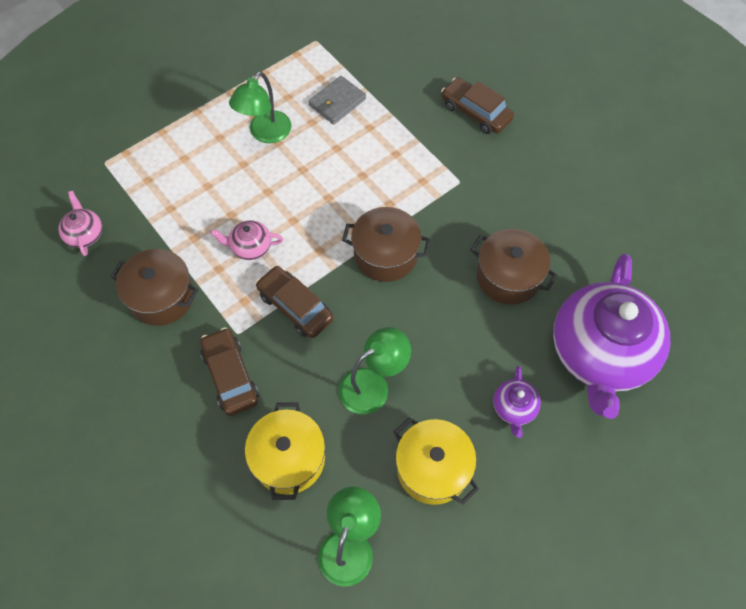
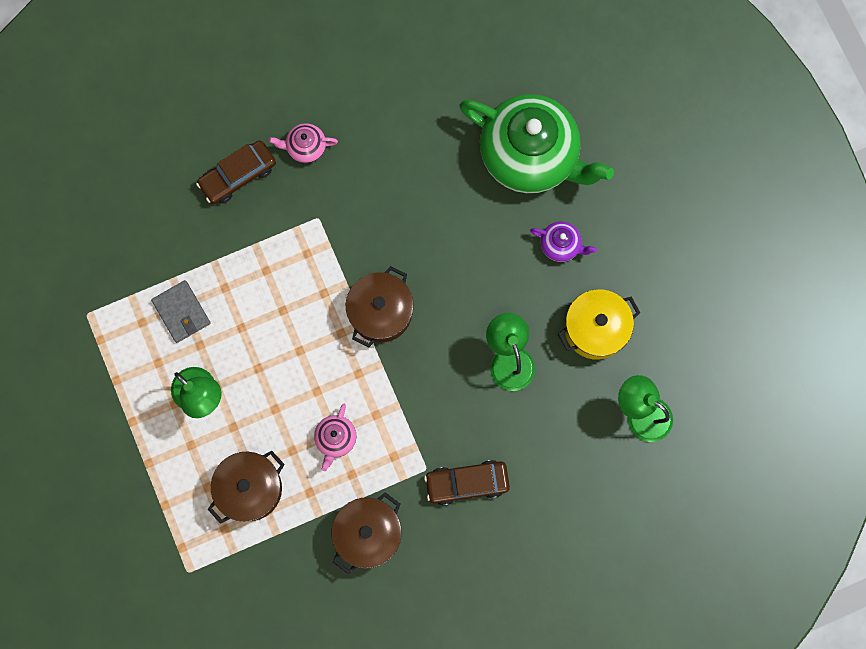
camera: 75 degrees left, 15 degrees up
pink teapot [59,191,102,256] -> pink teapot moved to [269,123,338,163]
yellow pot [245,402,325,500] -> none
brown car [256,266,334,338] -> none
brown pot [470,229,558,305] -> brown pot moved to [208,451,285,524]
purple teapot [553,254,670,419] -> green teapot [460,94,614,193]

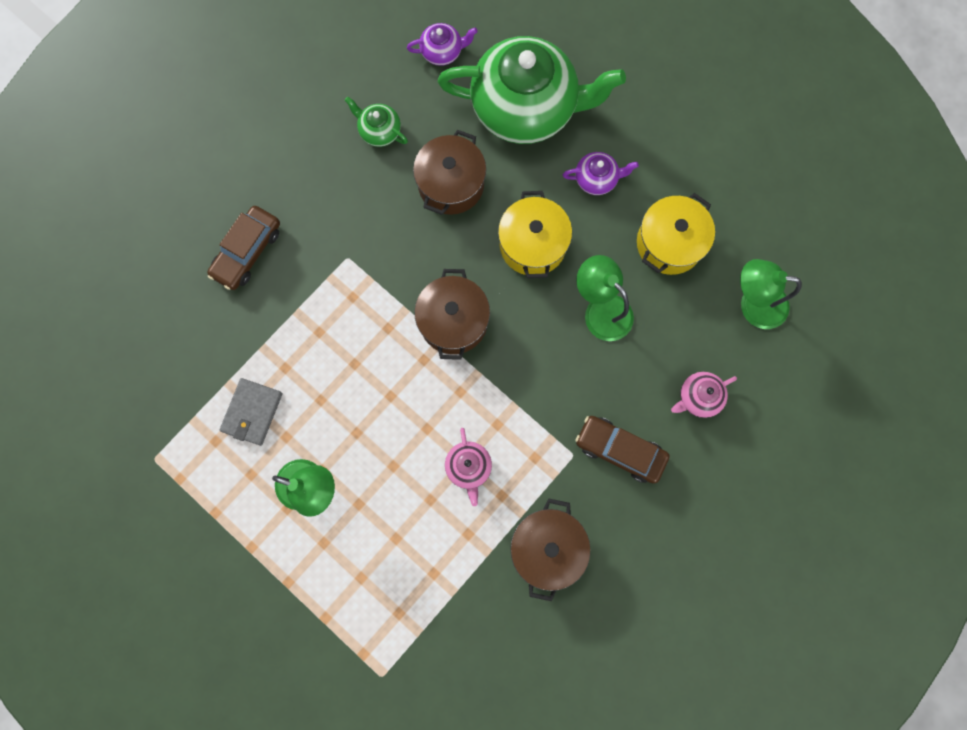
camera: 25 degrees left, 0 degrees up
grey wallet [151,280,210,343] -> grey wallet turned 75 degrees clockwise [220,378,282,446]
brown pot [208,451,285,524] -> brown pot moved to [413,130,486,215]
pink teapot [269,123,338,163] -> pink teapot moved to [671,372,737,418]
brown car [424,460,510,506] -> brown car turned 60 degrees clockwise [575,416,669,484]
none -> green teapot [345,97,408,147]
none -> purple teapot [407,23,478,66]
none -> yellow pot [498,191,572,278]

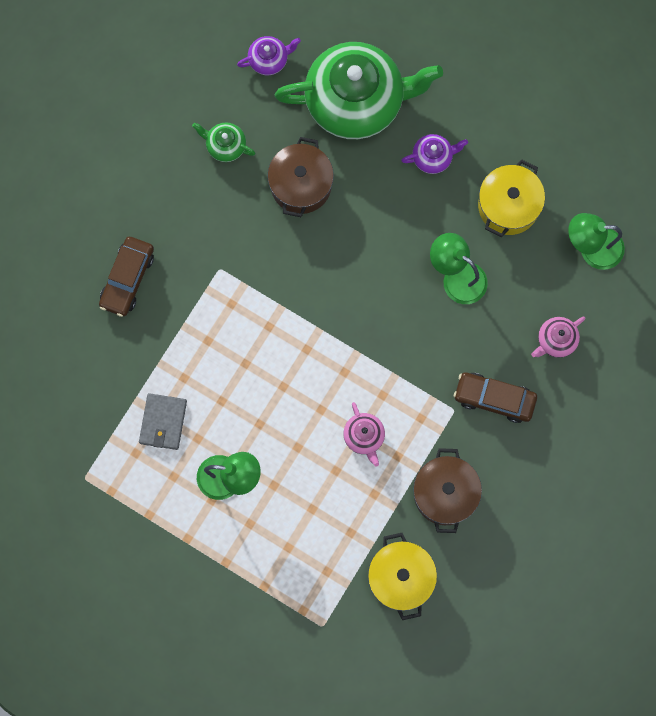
camera: 10 degrees left, 0 degrees up
brown pot [414,269,490,360] -> none
yellow pot [498,191,572,278] -> yellow pot moved to [368,533,437,620]

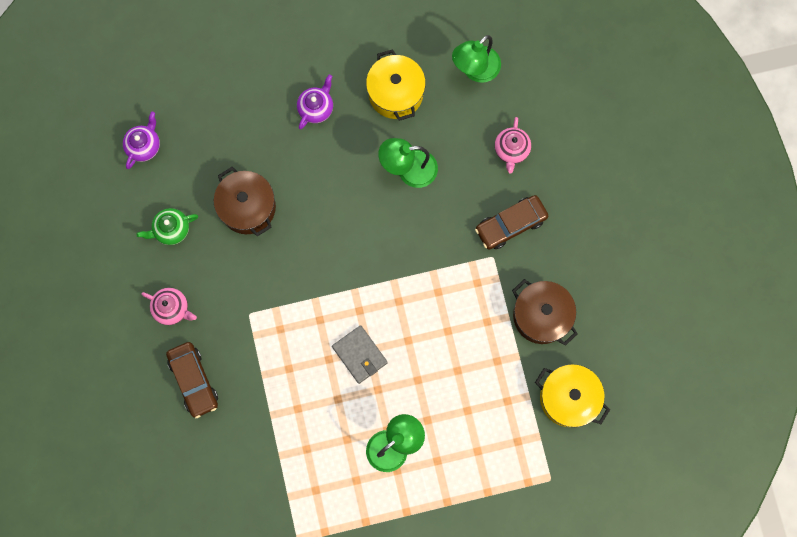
camera: 45 degrees left, 0 degrees up
grey wallet [139,393,187,450] -> grey wallet moved to [332,325,388,384]
green teapot [275,42,443,139] -> none
pink teapot [344,402,385,467] -> pink teapot moved to [141,288,197,325]

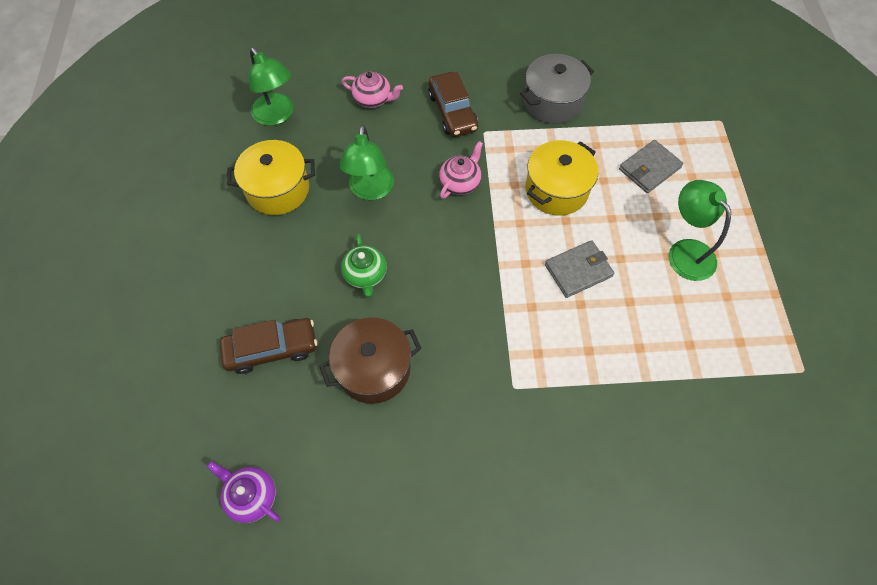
camera: 80 degrees left, 15 degrees down
green teapot [136,208,198,245] -> green teapot moved to [341,234,387,297]
pink teapot [141,288,197,325] -> pink teapot moved to [439,141,483,199]
brown car [166,342,218,418] -> brown car moved to [220,318,317,374]
purple teapot [297,74,333,129] -> none
brown pot [512,279,578,346] -> grey pot [520,54,594,124]
yellow pot [535,364,610,427] -> yellow pot moved to [525,140,598,216]
none -> grey wallet [619,140,683,193]

